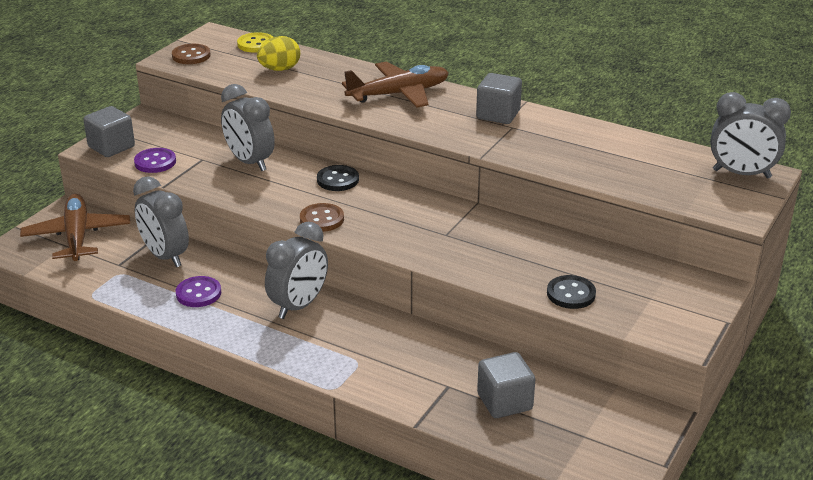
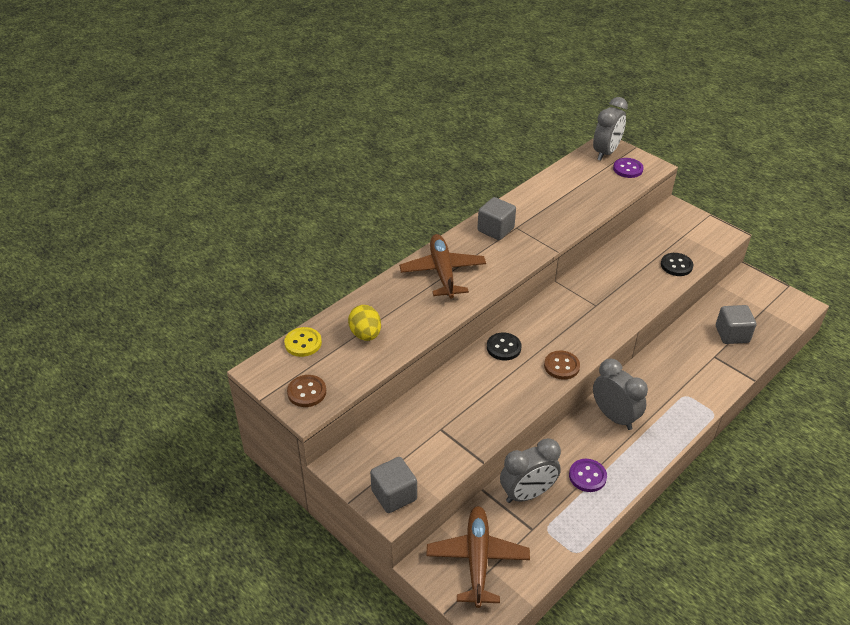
camera: 75 degrees left, 10 degrees up
brown plane [20,194,130,261] -> brown plane turned 90 degrees clockwise [426,506,530,608]
purple button [134,148,176,173] -> purple button moved to [613,158,644,178]
grey clock [221,84,275,171] -> none

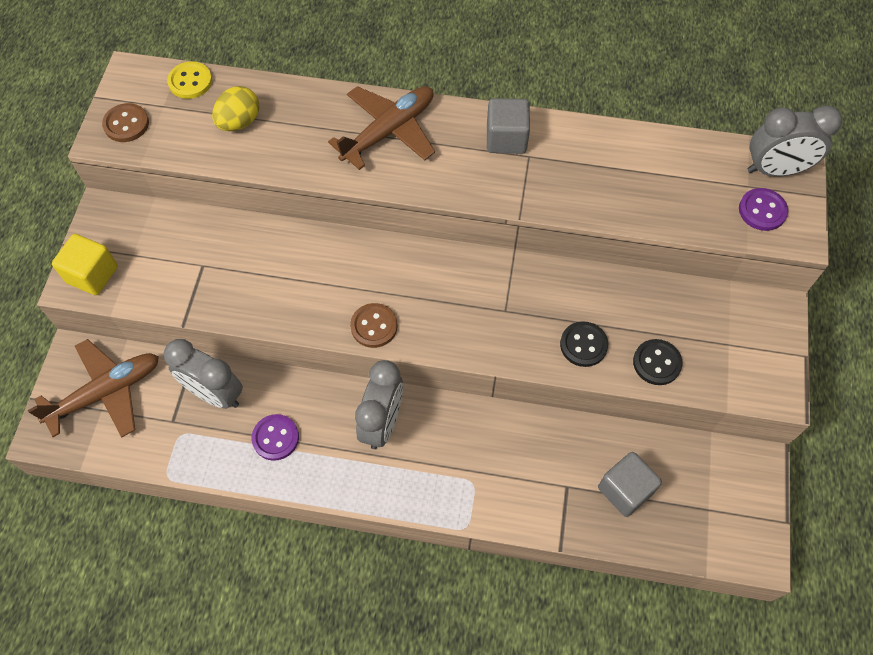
camera: 55 degrees right, 20 degrees up
grey cube [370,457,417,513] -> yellow cube [52,234,118,295]
black button [487,333,522,360] -> black button moved to [560,321,608,367]

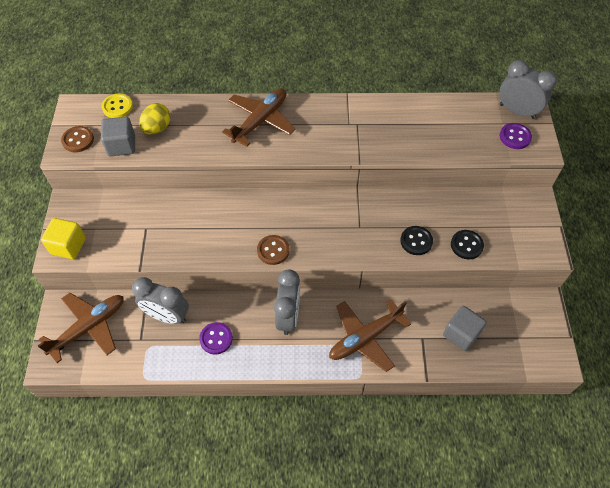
camera: 10 degrees left, 5 degrees down
grey cube [487,98,530,154] -> grey cube moved to [101,117,135,156]
grey clock [747,105,842,176] -> grey clock turned 135 degrees counterclockwise [499,60,557,119]
none -> brown plane [329,299,411,372]

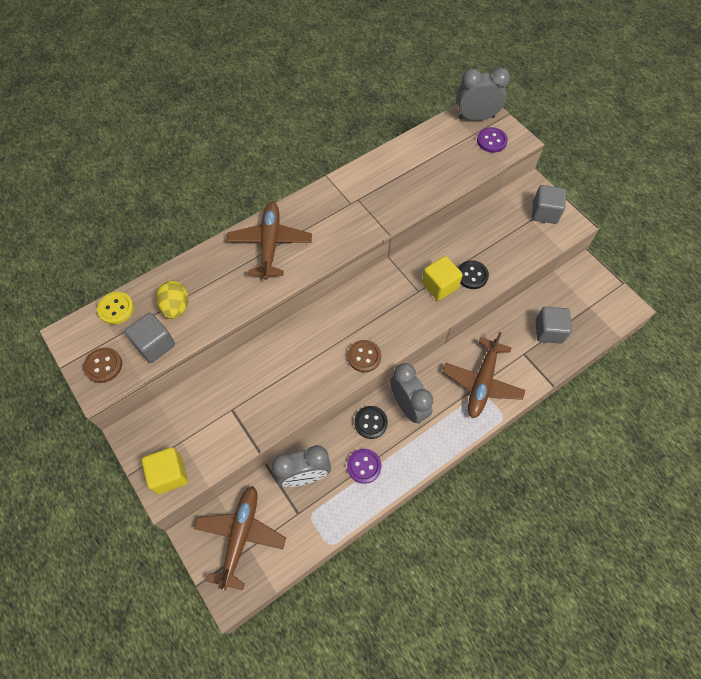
camera: 35 degrees left, 5 degrees up
black button [451,230,484,259] -> black button moved to [355,406,388,439]
none -> yellow cube [422,256,463,301]
none -> grey cube [532,185,566,224]

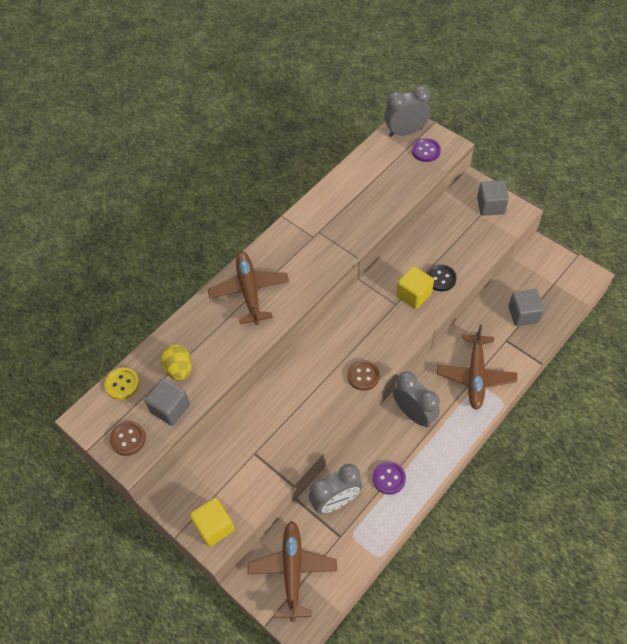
camera: 10 degrees left, 5 degrees down
black button [355,406,388,439] -> none

